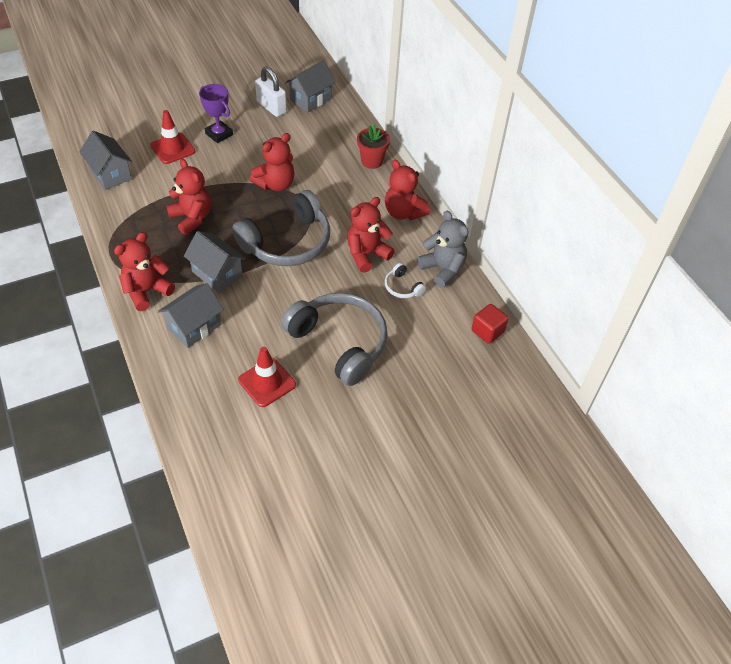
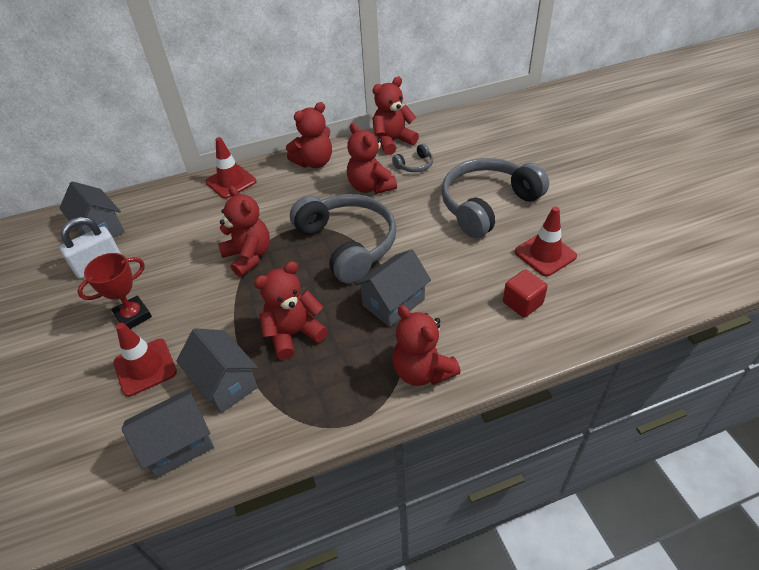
camera: 80 degrees left, 5 degrees down
grey house [158,283,224,348] -> grey house moved to [176,328,258,413]
purple trophy [199,84,233,143] -> red trophy [77,253,152,329]
red flower pot [357,124,390,169] -> red traffic cone [205,137,257,199]
white headphones [385,263,426,298] -> grey headphones [392,143,433,172]
grey teddy bear [417,211,468,288] -> red teddy bear [372,77,419,155]
red cube [471,304,509,344] -> red cube moved to [503,269,548,317]

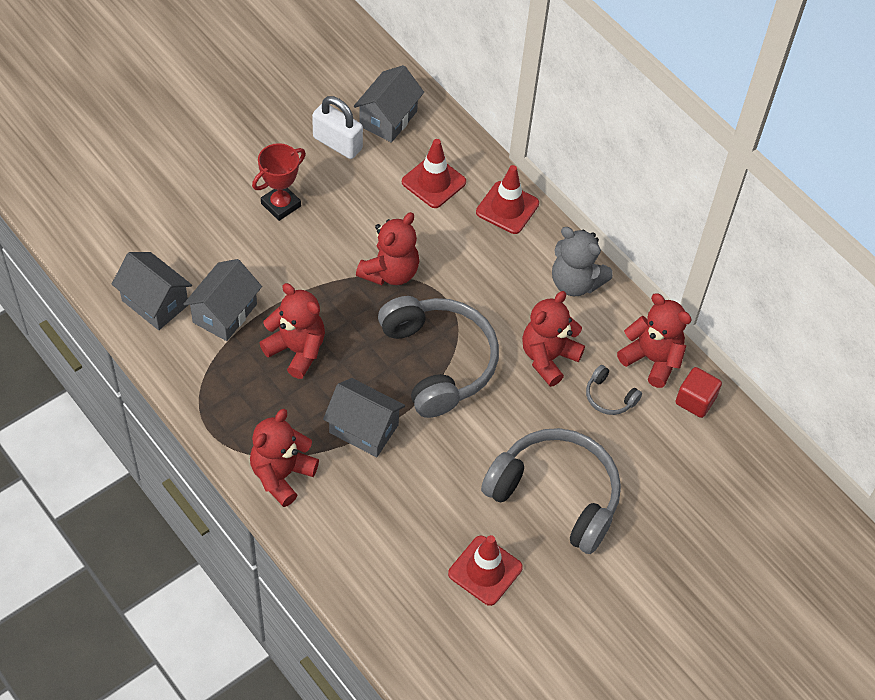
camera: 65 degrees right, 10 degrees up
red trophy [77,253,152,329] -> red trophy turned 75 degrees counterclockwise [252,143,306,221]
red traffic cone [113,323,177,397] -> red traffic cone moved to [402,139,466,208]
red teddy bear [286,102,332,168] -> grey teddy bear [552,227,613,296]
grey headphones [290,194,396,284] -> grey headphones turned 60 degrees counterclockwise [378,296,499,418]
red cube [503,269,548,317] -> red cube moved to [676,367,722,418]

